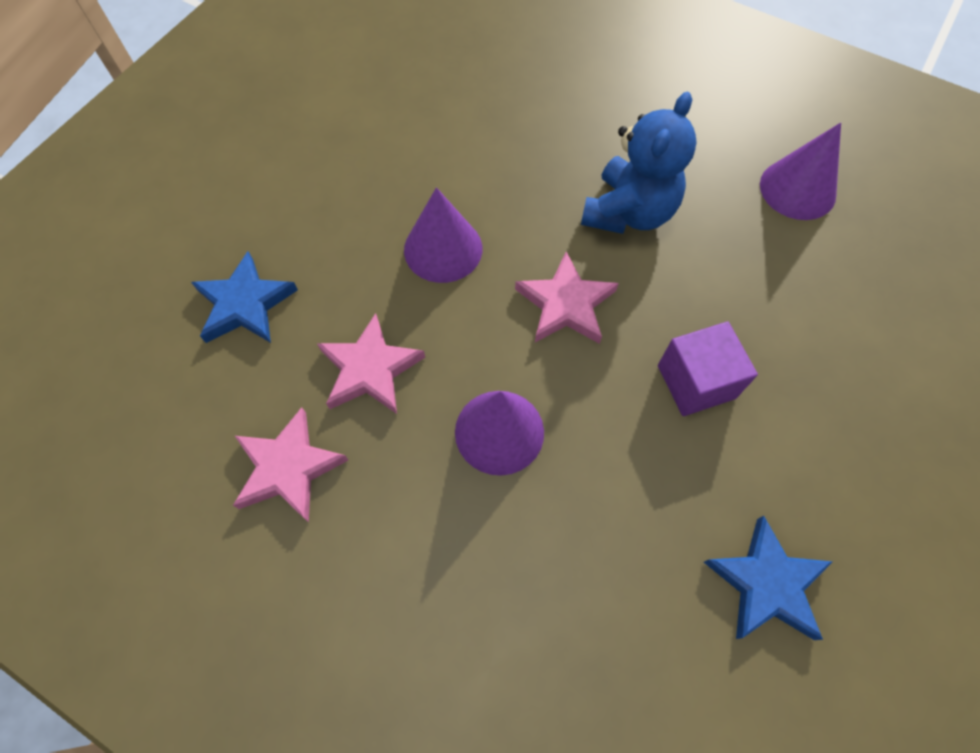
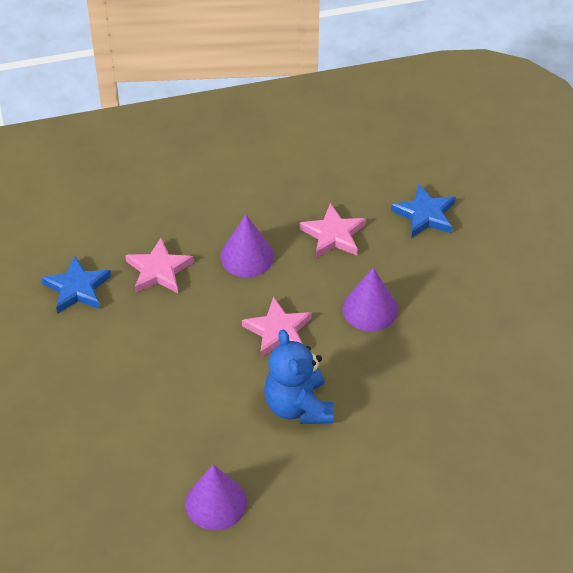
camera: 135 degrees right, 15 degrees down
pink star [233,407,348,522] -> pink star moved to [125,238,194,293]
purple cube [658,321,758,416] -> none

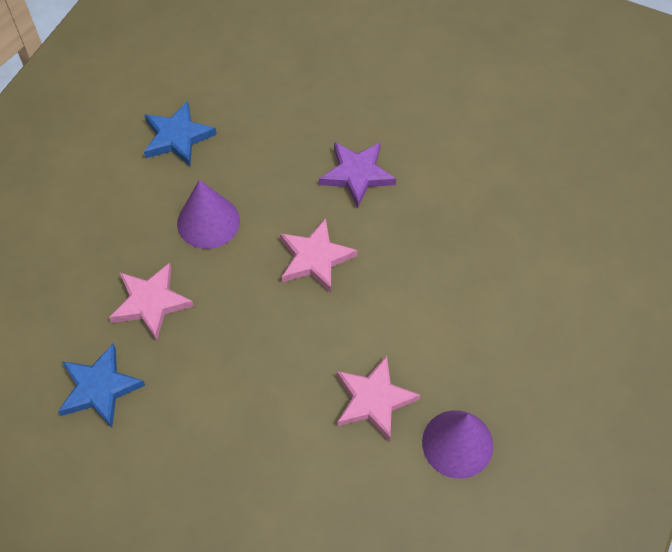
camera: 50 degrees left, 10 degrees up
blue teddy bear [264,330,333,424] -> none
pink star [300,203,366,258] -> pink star moved to [337,356,420,441]
purple cone [342,267,398,331] -> purple star [319,142,396,208]
blue star [391,184,456,238] -> blue star moved to [144,101,217,166]

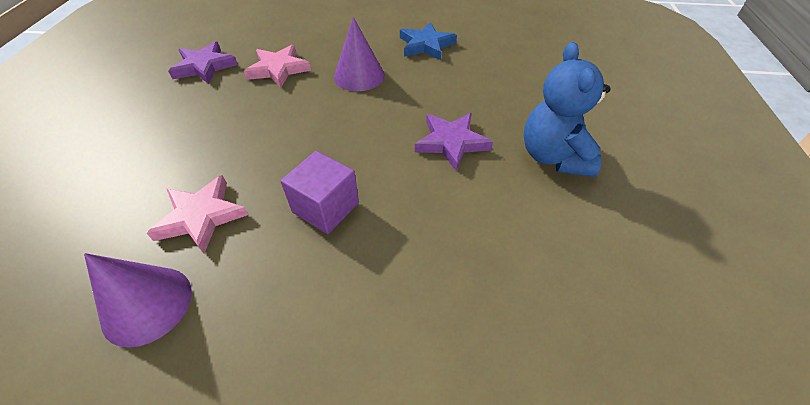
camera: 70 degrees right, 10 degrees down
blue star [58,344,145,428] -> purple star [168,41,238,84]
pink star [280,218,357,293] -> none
none -> purple cube [281,151,359,234]
none -> blue teddy bear [524,42,611,177]

